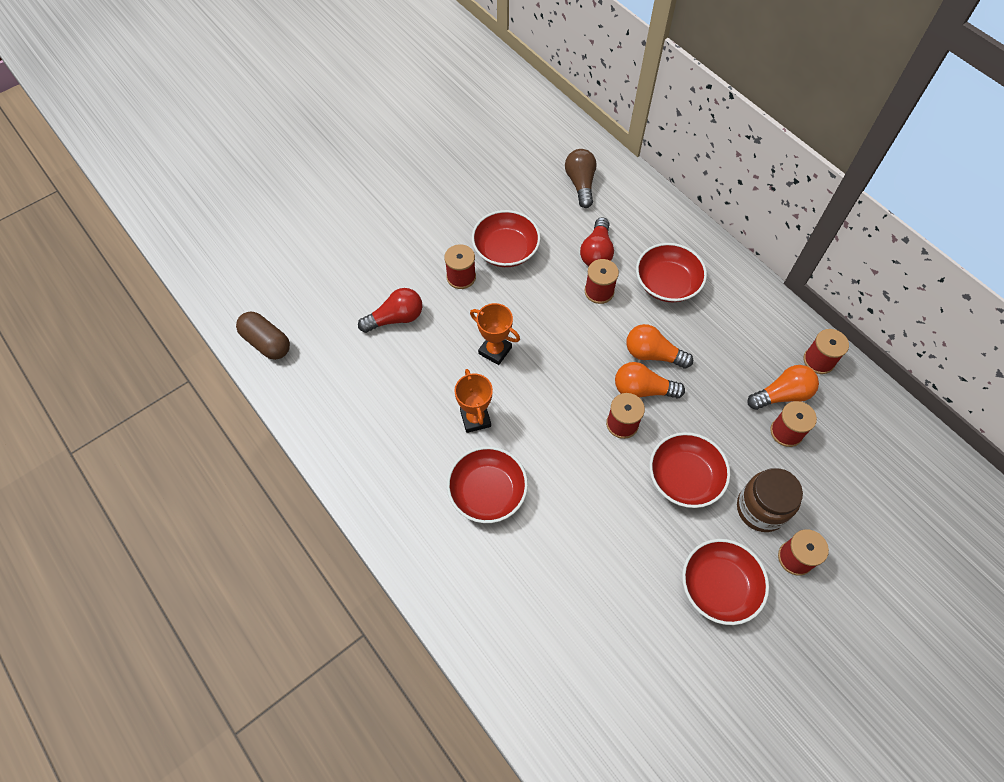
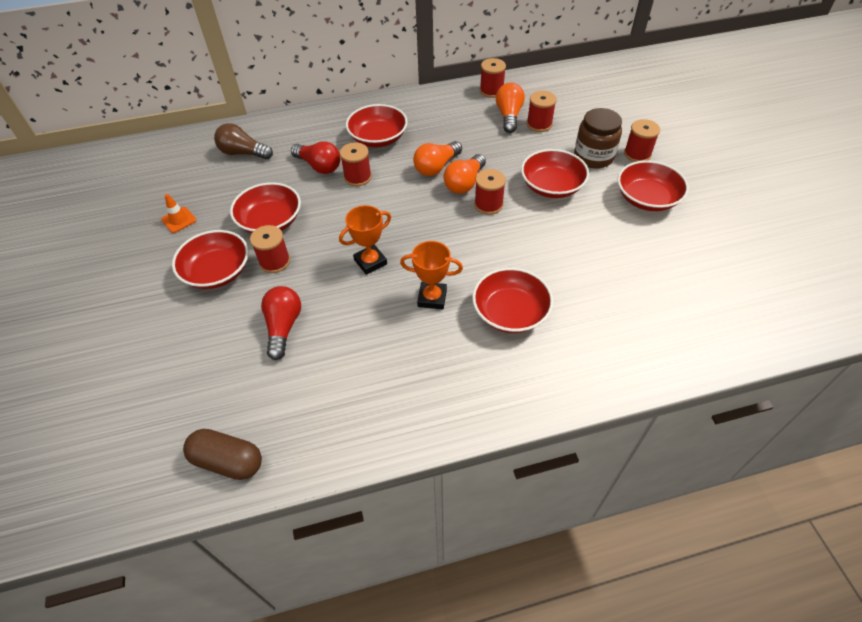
camera: 65 degrees left, 10 degrees down
brown capsule [236,312,290,360] -> brown capsule turned 45 degrees clockwise [183,429,262,480]
none -> orange traffic cone [161,194,196,233]
none -> red bowl [172,230,249,289]

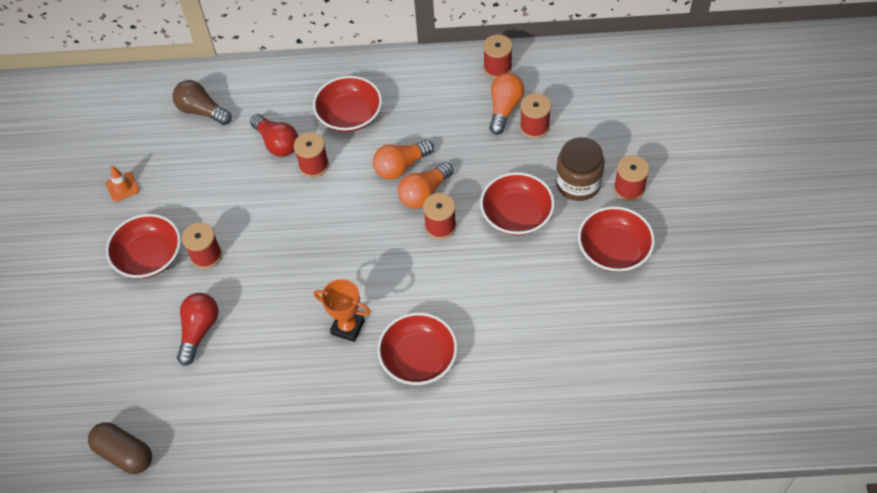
camera: 15 degrees right, 5 degrees up
red bowl [230,182,301,233] -> none
orange trophy [339,205,391,275] -> none

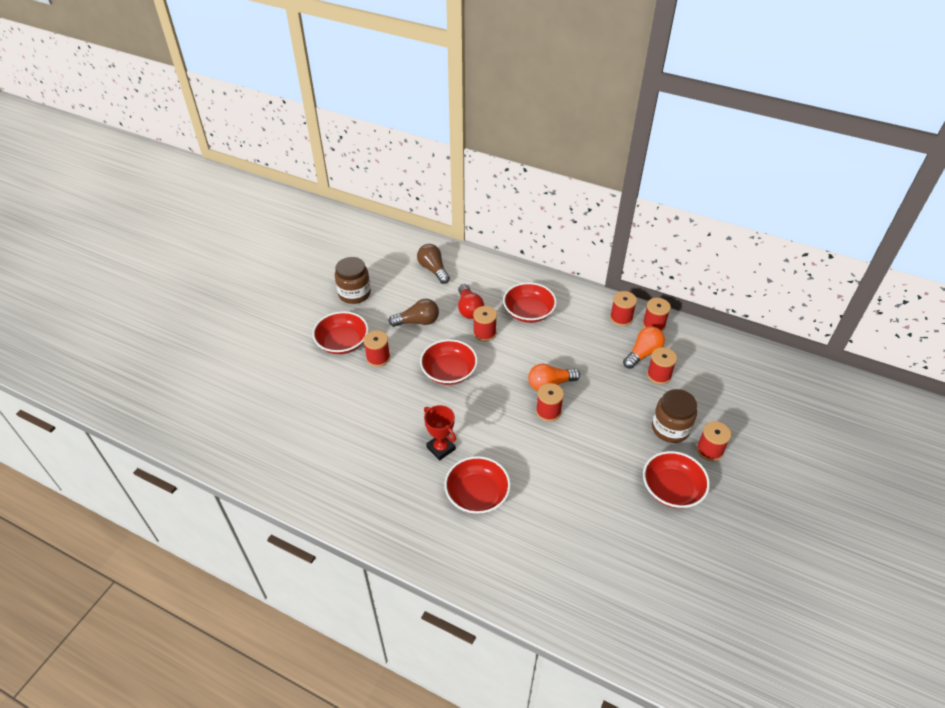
camera: 25 degrees right, 10 degrees down
brown capsule [88,422,152,474] -> none
orange traffic cone [105,166,140,202] -> brown jar [335,257,371,304]
red light bulb [177,293,218,366] -> none
orange trophy [314,279,371,342] -> red trophy [424,405,456,461]
orange light bulb [373,140,434,179] -> none
red bowl [480,172,555,235] -> red bowl moved to [420,339,478,385]
none -> brown light bulb [388,299,439,327]
none -> red spool [610,291,637,326]

